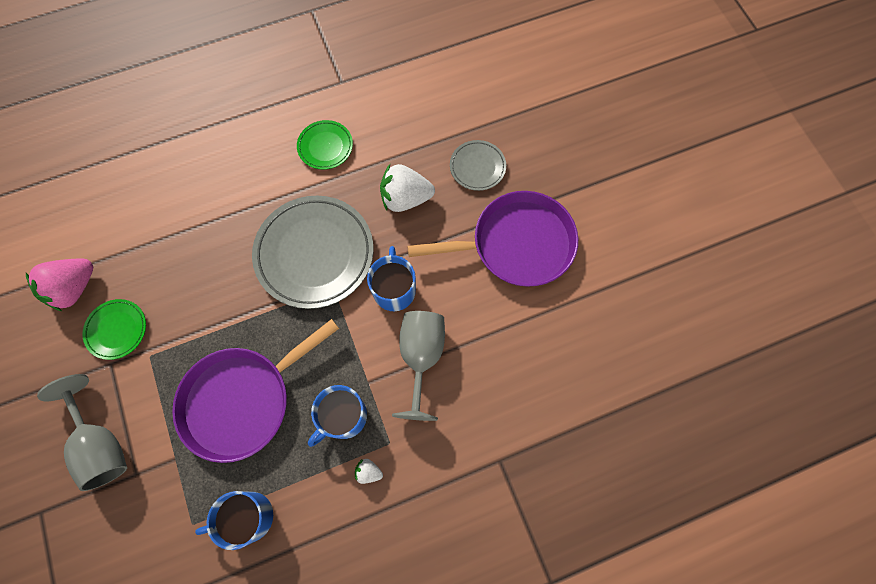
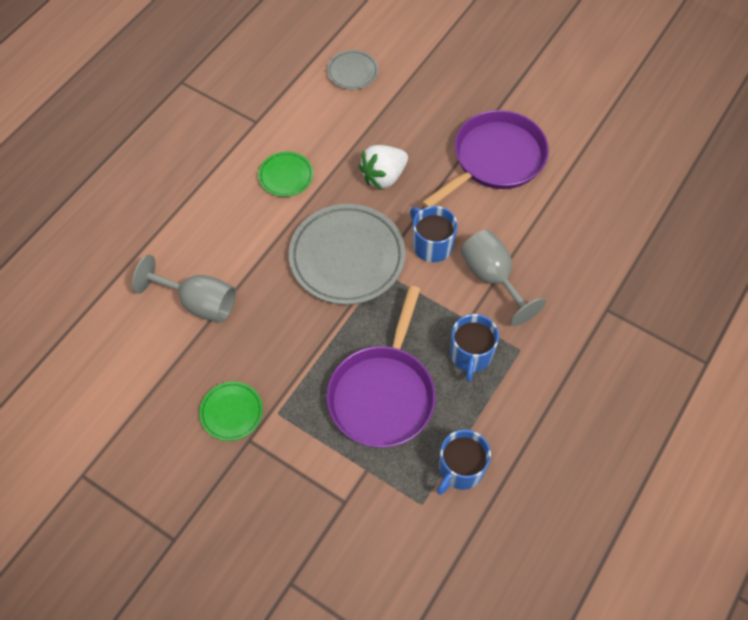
camera: 35 degrees left, 10 degrees down
pink strawberry [26,258,93,311] -> none
grey goblet [37,374,127,491] -> grey goblet moved to [132,255,236,323]
white strawberry [355,459,383,484] -> none
grey plate [450,140,506,191] -> grey plate moved to [327,50,378,90]

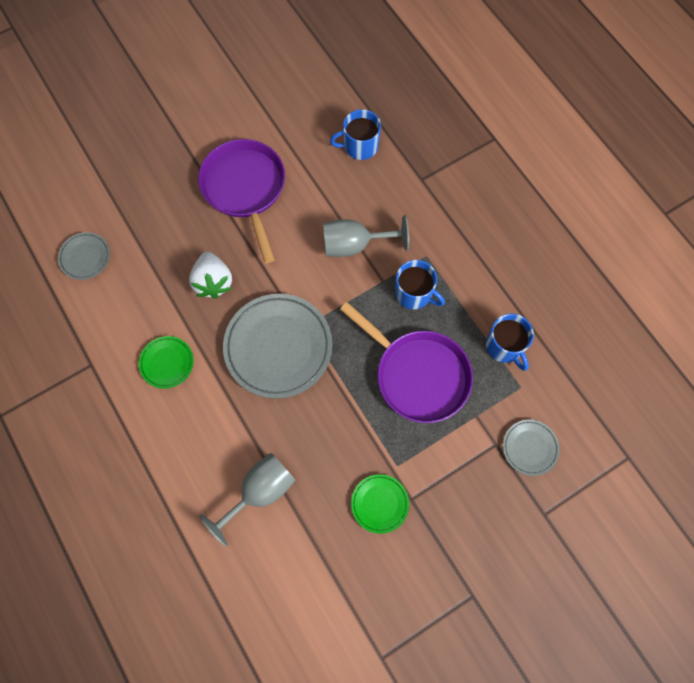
camera: 65 degrees left, 10 degrees up
blue mug [410,206,458,262] -> blue mug moved to [330,109,381,160]
none -> grey plate [503,419,560,476]

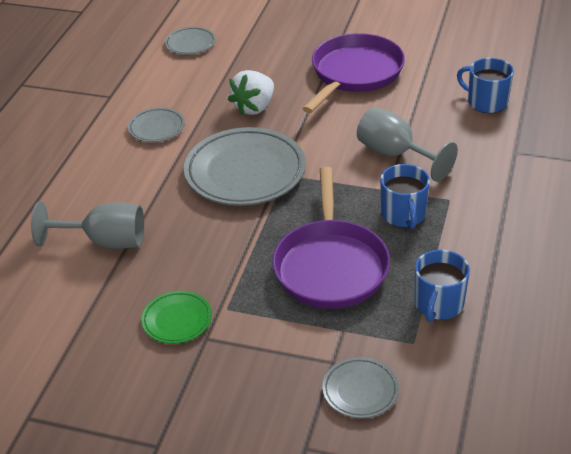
camera: 50 degrees right, 30 degrees down
green plate [139,336,193,389] -> grey plate [128,107,185,142]

